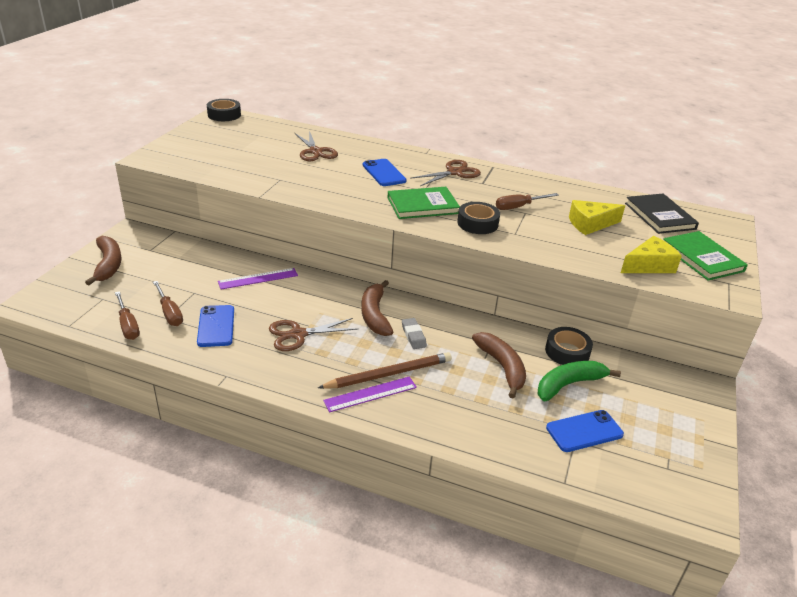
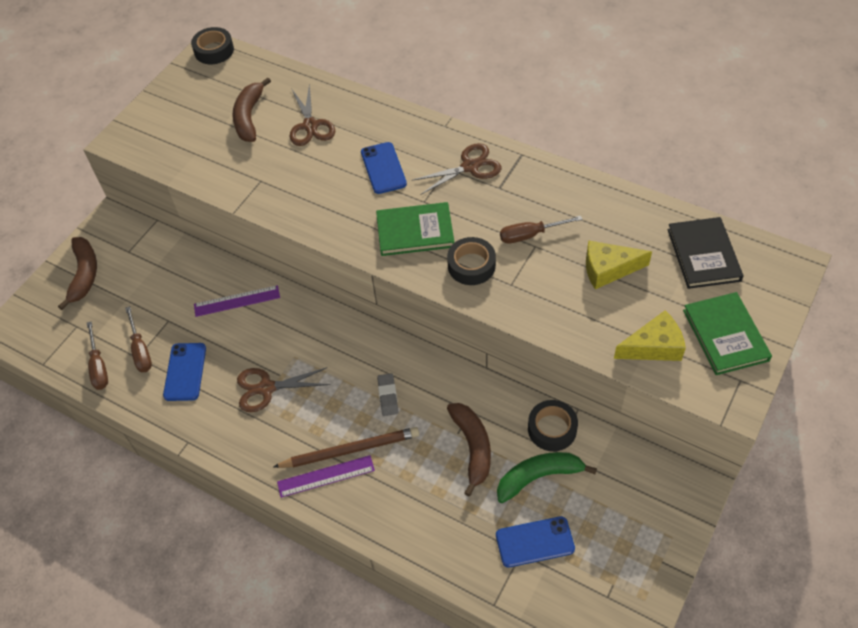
camera: 15 degrees right, 20 degrees up
brown banana [361,280,393,336] -> brown banana moved to [232,77,271,142]

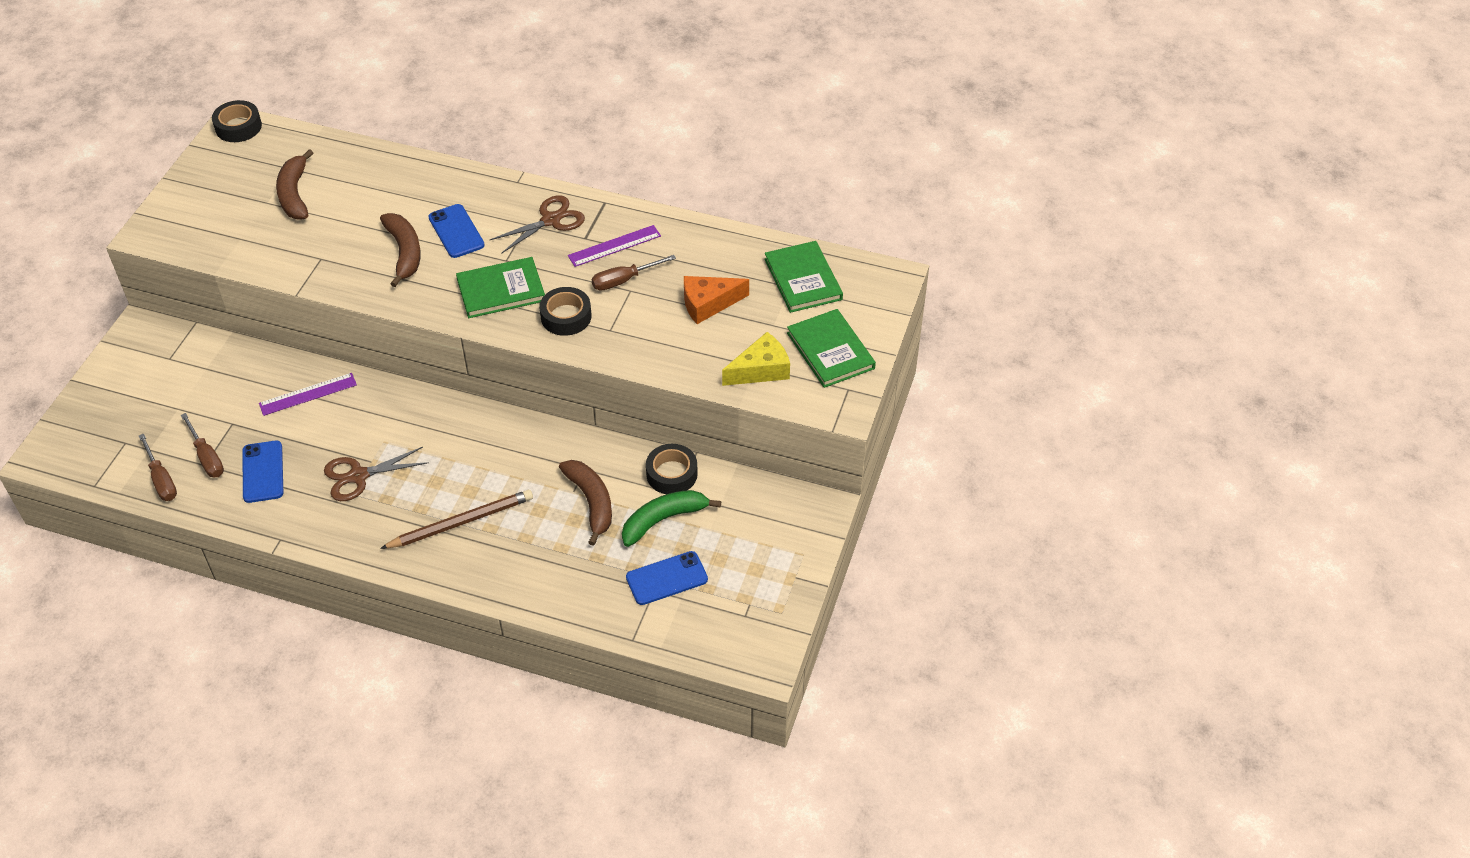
camera: 15 degrees left, 5 degrees down
brown banana [58,237,97,310] -> brown banana moved to [380,213,421,287]
purple ruler [277,455,375,498] -> purple ruler moved to [568,225,661,267]
brown scissors [290,84,335,146] -> none
grey eraser [377,373,398,416] -> none
yellow cheese [586,241,652,289] -> orange cheese [684,276,749,324]
black book [667,217,743,289] -> green book [765,241,843,313]

